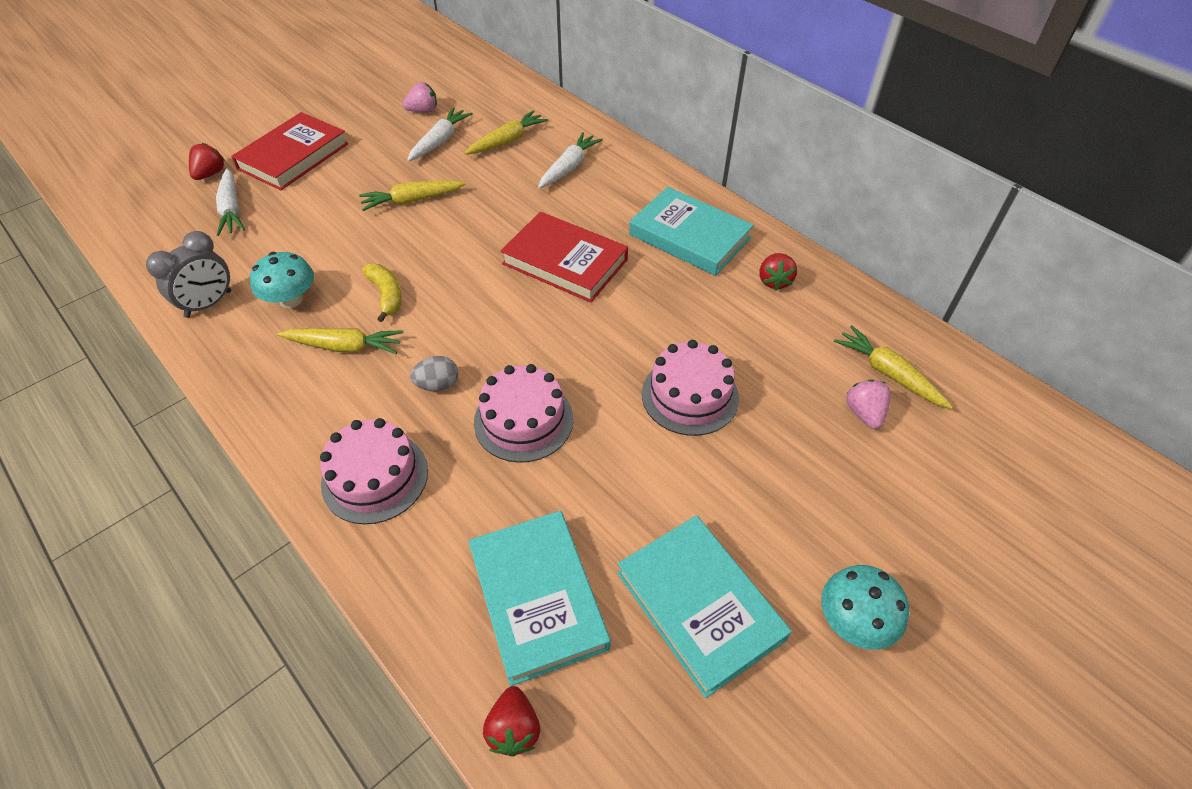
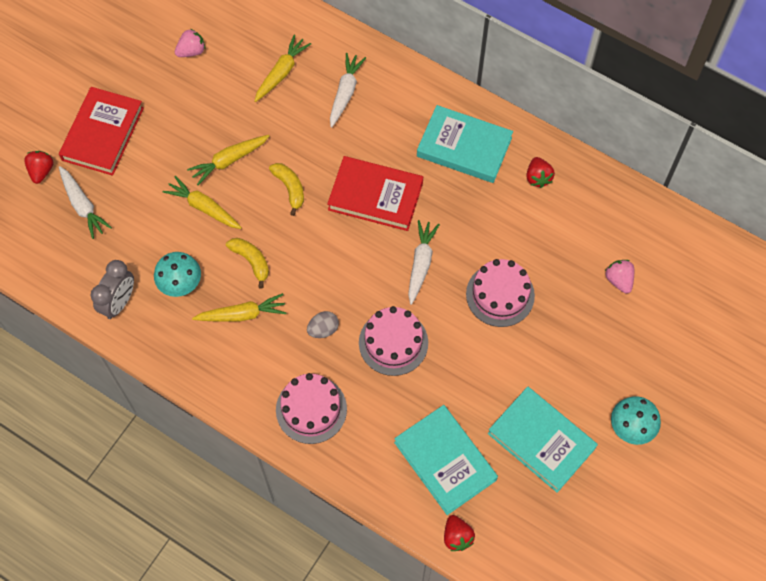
camera: 15 degrees left, 15 degrees up
white carrot [407,107,473,162] -> white carrot moved to [408,220,440,305]
yellow carrot [834,325,953,409] -> yellow carrot moved to [163,176,242,229]
none -> yellow banana [269,163,304,216]

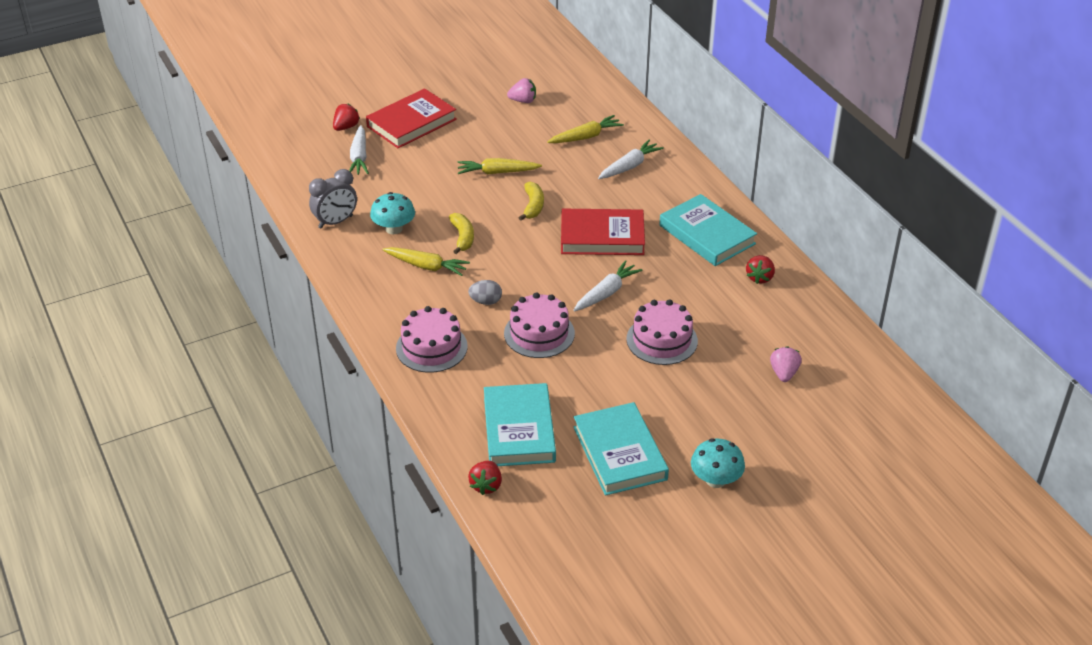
camera: 30 degrees right, 25 degrees down
yellow carrot [163,176,242,229] -> none
red book [327,156,423,231] -> red book turned 45 degrees counterclockwise [561,209,645,255]

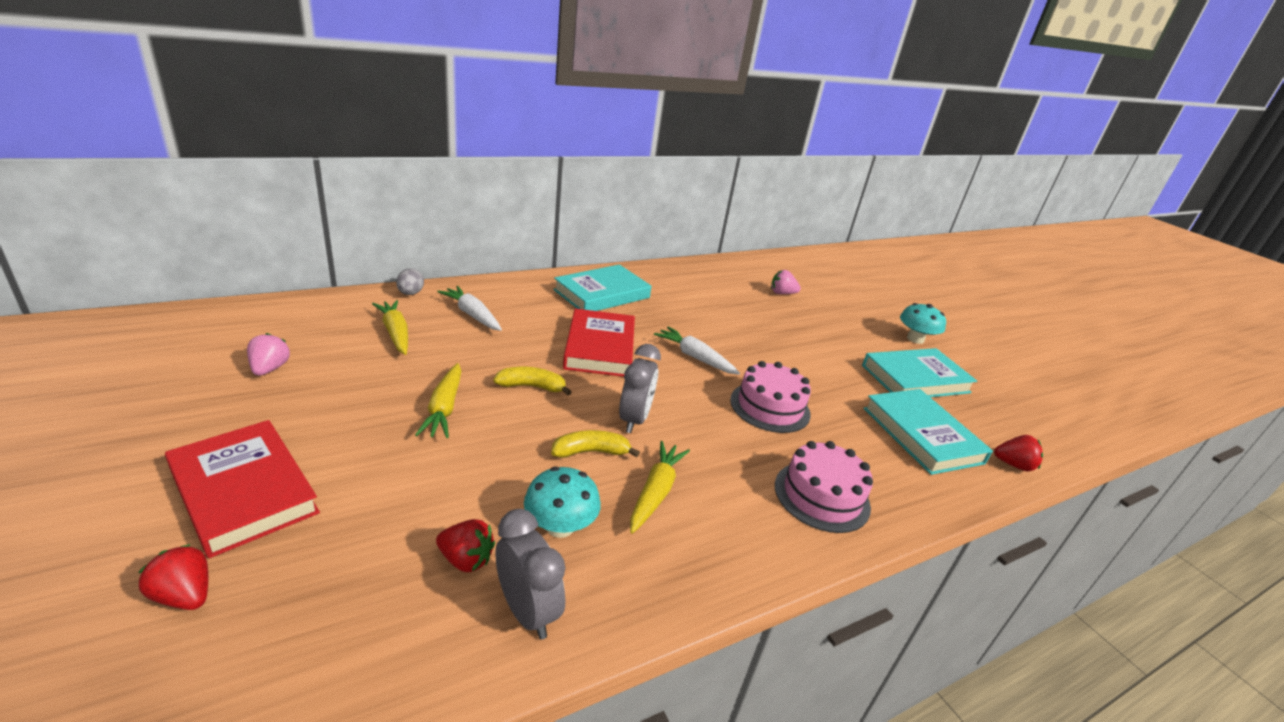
camera: 95 degrees left, 10 degrees down
white carrot [349,125,369,175] -> none
grey egg [468,280,502,305] -> grey egg moved to [396,269,424,295]
turquoise book [484,383,556,466] -> turquoise book turned 75 degrees clockwise [863,389,993,475]
pink cake [626,299,698,365] -> none
red strawberry [746,255,775,284] -> red strawberry moved to [436,519,495,572]
none -> grey clock [619,344,661,433]

